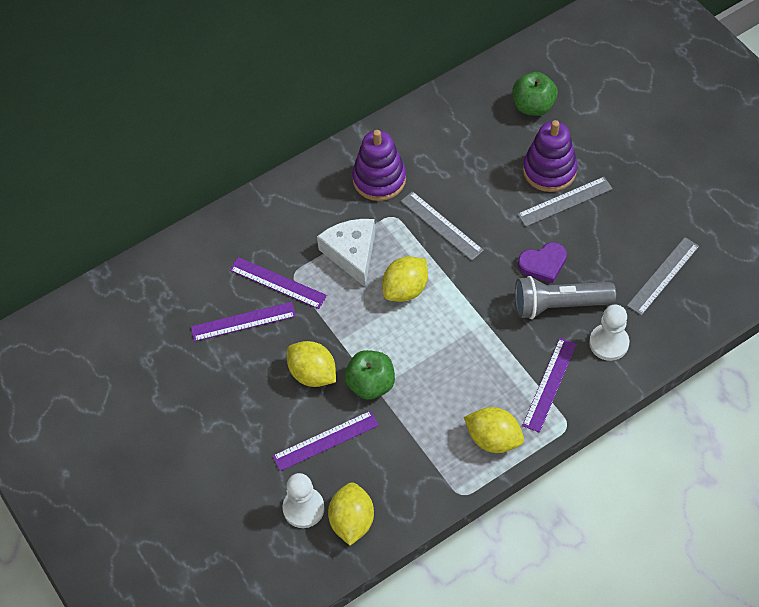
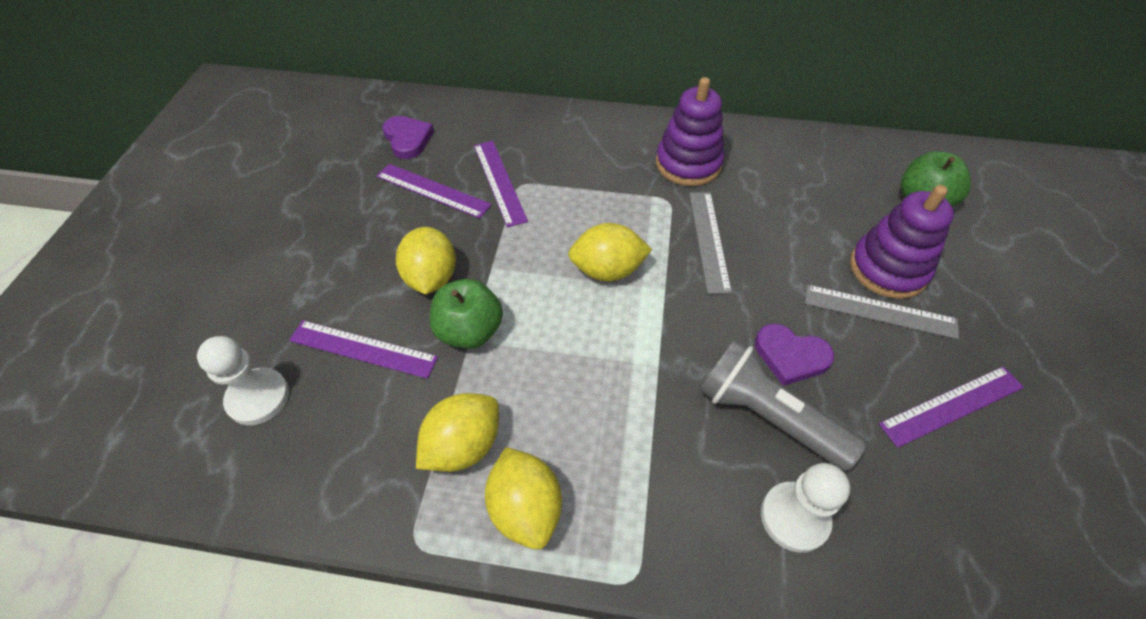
camera: 40 degrees right, 5 degrees down
white cheese [317,219,375,287] -> none
yellow lemon [328,482,374,545] -> yellow lemon moved to [416,393,499,472]
purple ruler [522,338,577,433] -> purple ruler moved to [879,366,1024,448]
grey ruler [627,237,699,315] -> none
none -> purple heart [382,116,434,159]

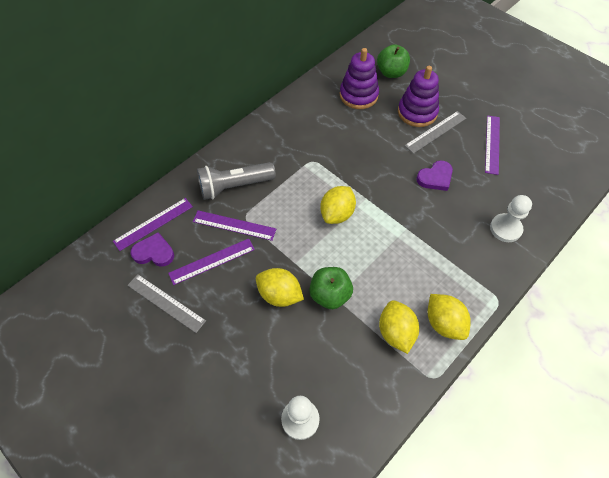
camera: 55 degrees left, 5 degrees up
purple ruler [289,320,438,379] -> purple ruler moved to [113,198,193,251]
yellow lemon [485,447,562,550] -> yellow lemon turned 45 degrees clockwise [428,294,471,340]
purple stacking toy [656,77,724,186] -> purple stacking toy moved to [340,48,379,109]
grey ruler [689,192,732,294] -> grey ruler moved to [127,274,206,333]
grey flashlight [700,339,866,471] -> grey flashlight moved to [197,162,276,200]

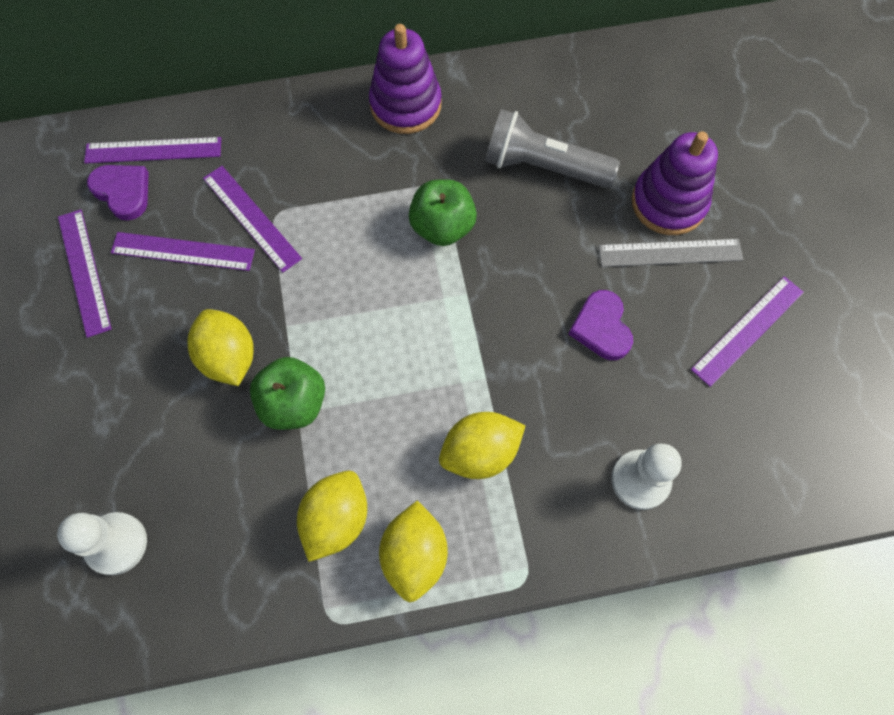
camera: 35 degrees right, 10 degrees up
grey ruler [127,274,206,333] -> purple ruler [58,209,112,338]
grey flashlight [197,162,276,200] -> grey flashlight moved to [485,109,620,188]
yellow lemon [320,186,356,224] -> yellow lemon moved to [439,412,526,479]
purple stacking toy [340,48,379,109] -> purple stacking toy moved to [369,24,442,134]
green apple [377,44,410,78] -> green apple moved to [409,179,477,246]
purple heart [416,161,453,191] -> purple heart turned 75 degrees clockwise [568,290,633,360]

